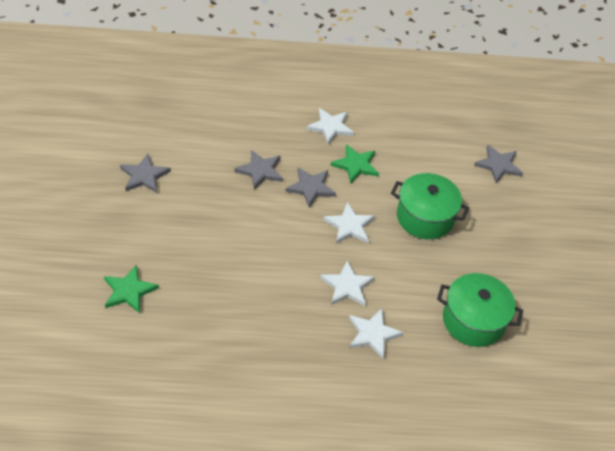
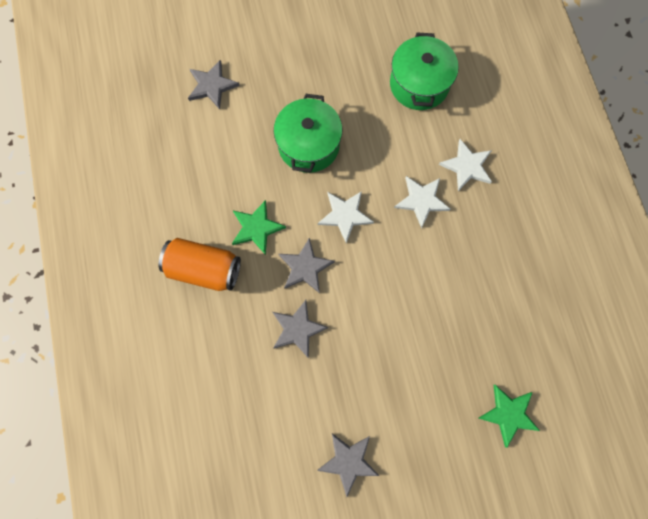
camera: 100 degrees left, 25 degrees up
white star [306,108,354,145] -> orange can [158,238,241,291]

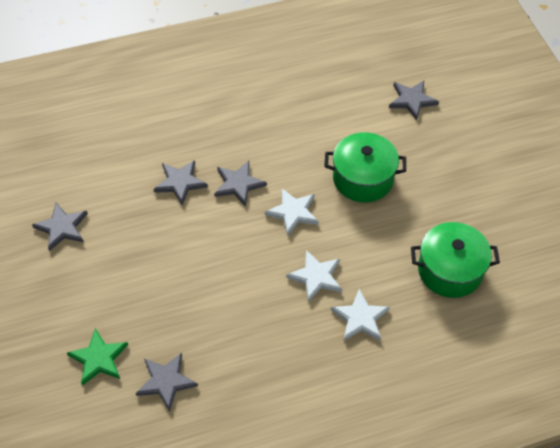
camera: 85 degrees right, 20 degrees down
orange can [158,238,241,291] -> none
green star [232,200,286,255] -> none
none -> grey star [136,353,198,412]

